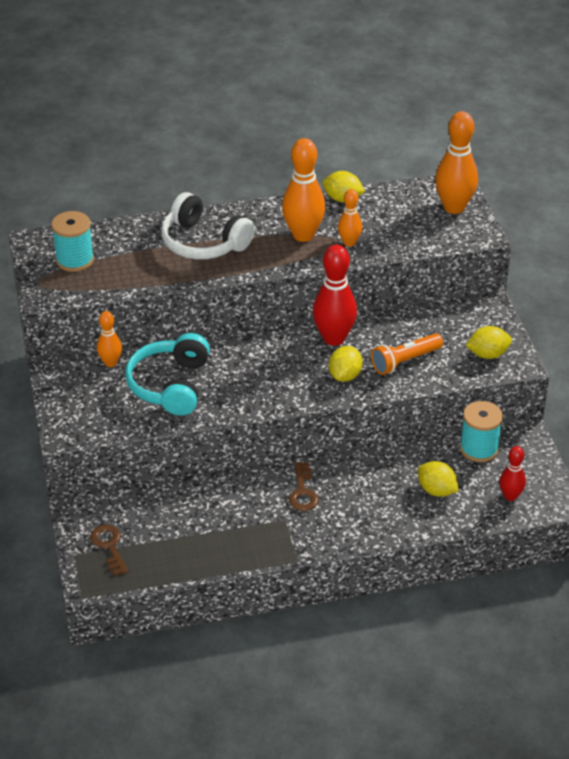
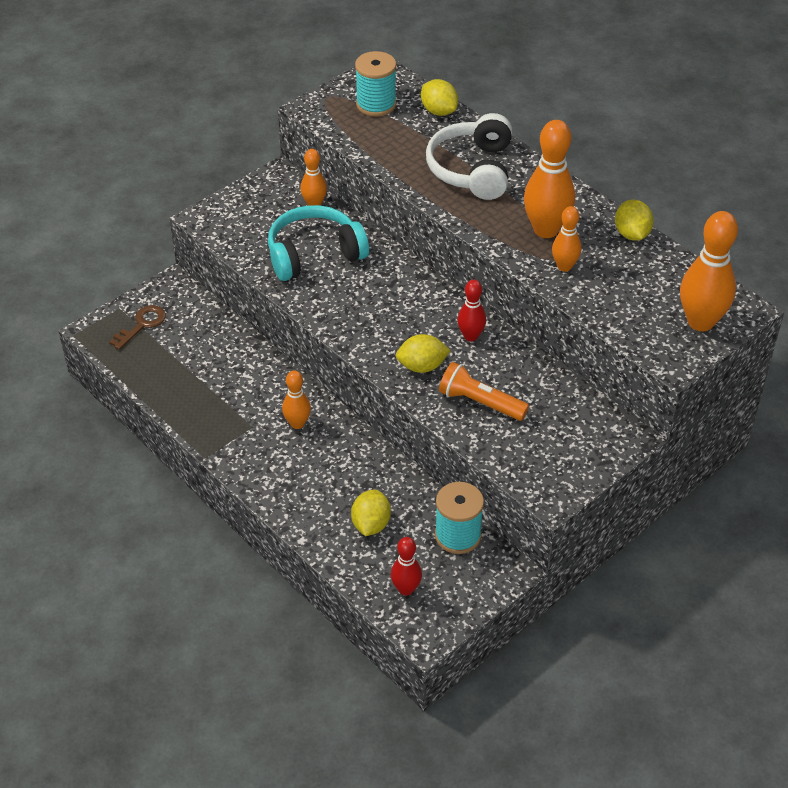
camera: 60 degrees right, 5 degrees up
brown key [289,462,319,511] -> orange bowling pin [282,370,311,429]
red bowling pin [313,245,357,346] -> red bowling pin [457,280,486,341], size x0.56
yellow lemon [466,326,512,359] -> yellow lemon moved to [421,79,458,116]

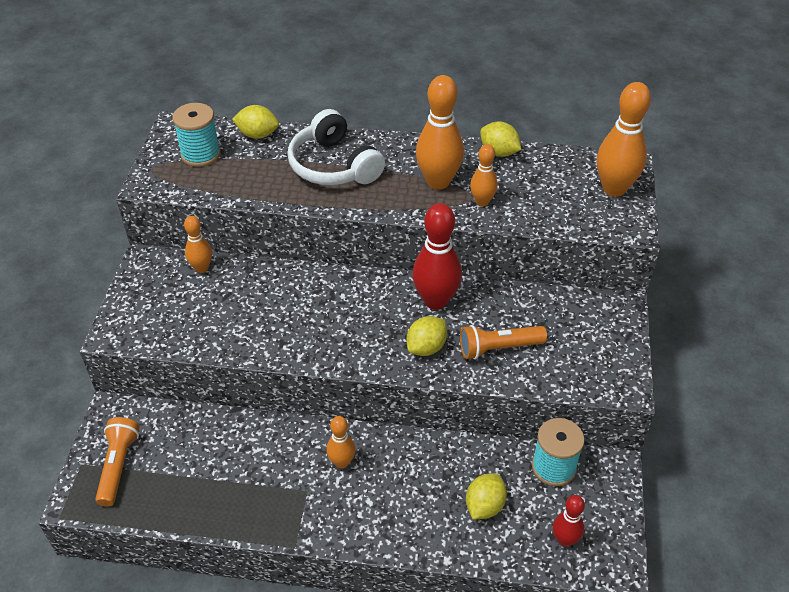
camera: 40 degrees left, 0 degrees up
brown key [109,305,166,350] -> orange flashlight [95,417,139,506]
turquoise headphones [268,205,369,281] -> none
yellow lemon [351,489,391,536] -> yellow lemon turned 60 degrees clockwise [466,473,507,519]
red bowling pin [457,280,486,341] -> red bowling pin [412,203,462,310], size x1.78

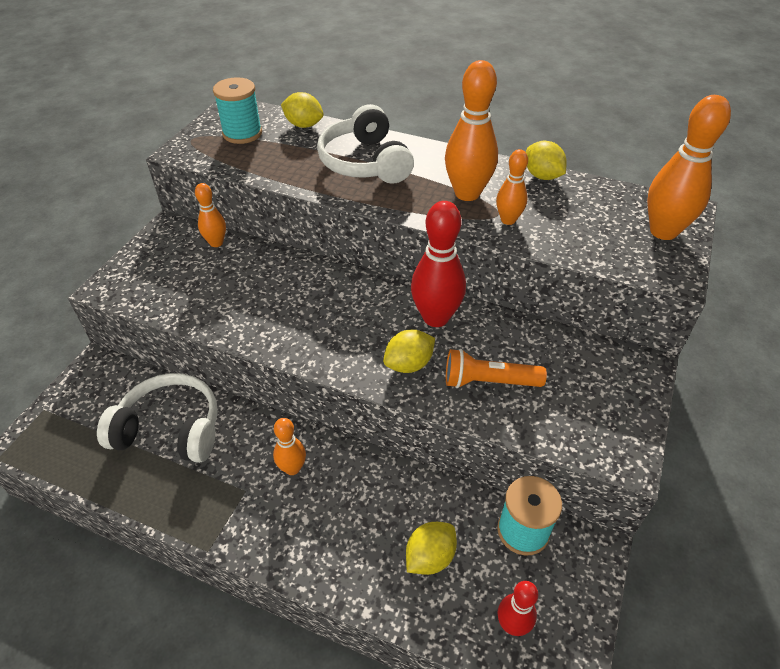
camera: 15 degrees right, 0 degrees up
orange flashlight [95,417,139,506] -> none
none -> white headphones [97,373,218,463]

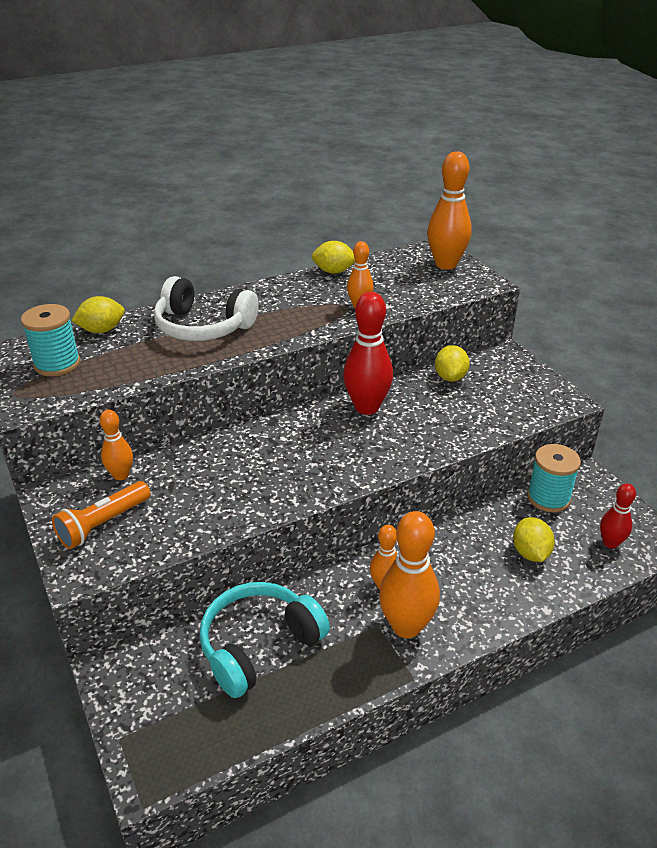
camera: 50 degrees left, 10 degrees down
white headphones [97,373,218,463] -> turquoise headphones [199,582,330,698]
yellow lemon [383,330,435,373] -> yellow lemon moved to [435,345,470,382]
orange bowling pin [445,60,498,201] -> orange bowling pin moved to [379,511,440,638]
orange flashlight [446,349,547,388] -> orange flashlight moved to [52,481,151,549]

